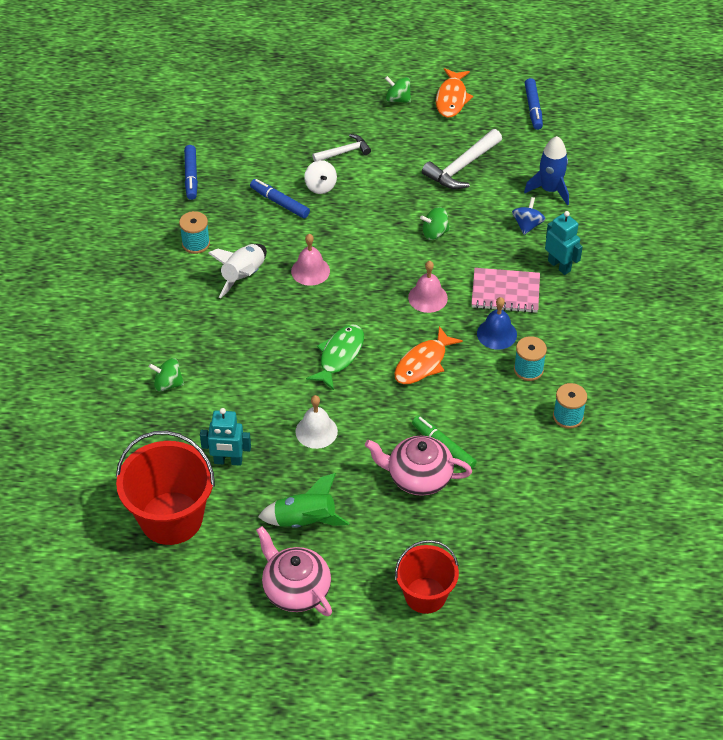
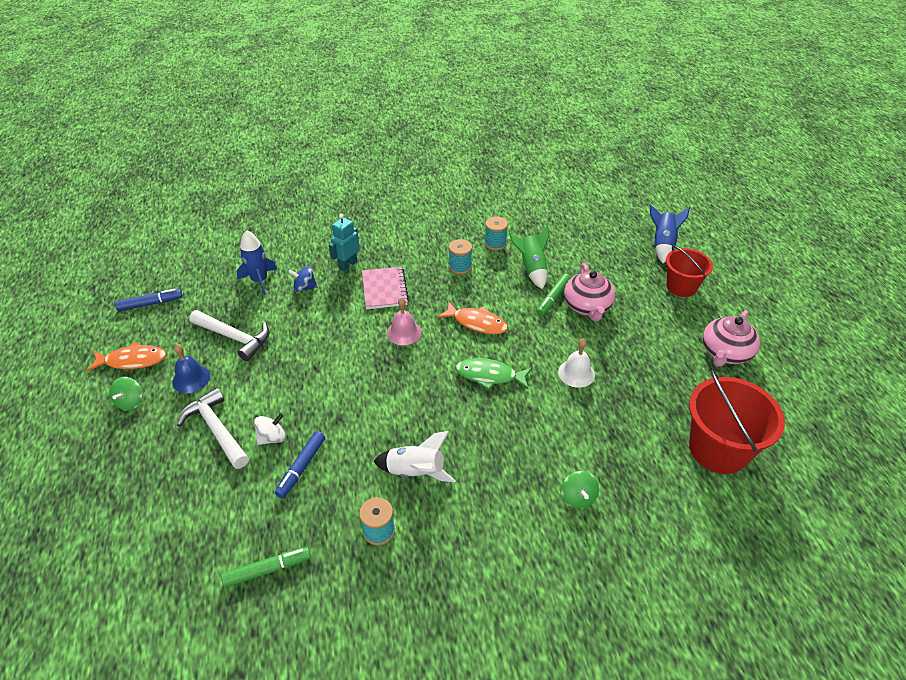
camera: 105 degrees left, 5 degrees down
blue marker [184,145,198,200] -> green marker [221,547,311,588]
turquoise robot [200,408,251,466] -> none
green rocket [258,473,349,528] -> green rocket moved to [509,226,549,289]
pink bell [291,234,330,286] -> none
white hammer [312,134,371,162] -> white hammer [177,388,249,469], size x1.60
green spinning top [420,207,450,240] -> none
blue bell [477,297,517,350] -> blue bell moved to [172,344,210,393]
none -> blue rocket [650,205,690,263]

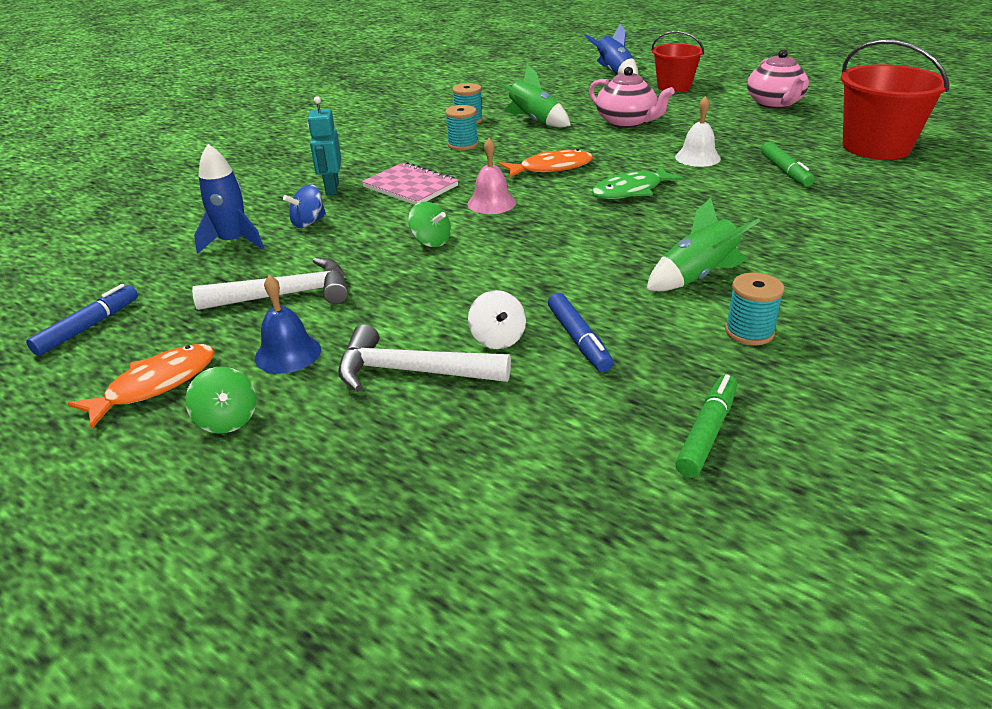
camera: 40 degrees left, 10 degrees down
white spinning top [254,413,285,445] -> white spinning top turned 150 degrees clockwise [468,290,526,349]
white rocket [373,431,456,482] -> green rocket [646,198,761,291]
green marker [536,274,571,316] -> green marker moved to [761,142,815,187]
green spinning top [561,471,599,509] -> green spinning top moved to [408,201,451,247]

